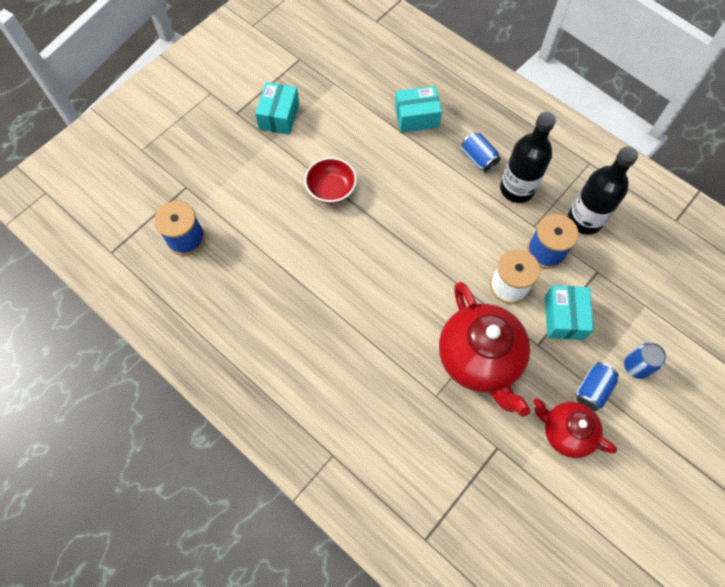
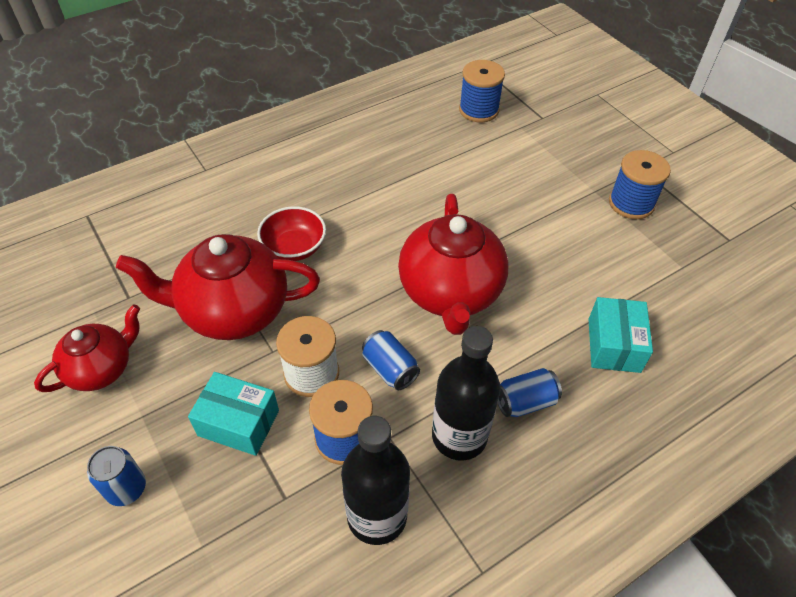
camera: 105 degrees right, 15 degrees down
turquoise box [255,82,299,135] -> blue spool [609,150,671,219]
red bowl [304,157,357,204] -> red bowl moved to [257,206,326,261]
blue can [576,362,619,411] -> blue can moved to [362,330,420,390]
none -> red teapot [398,194,508,335]

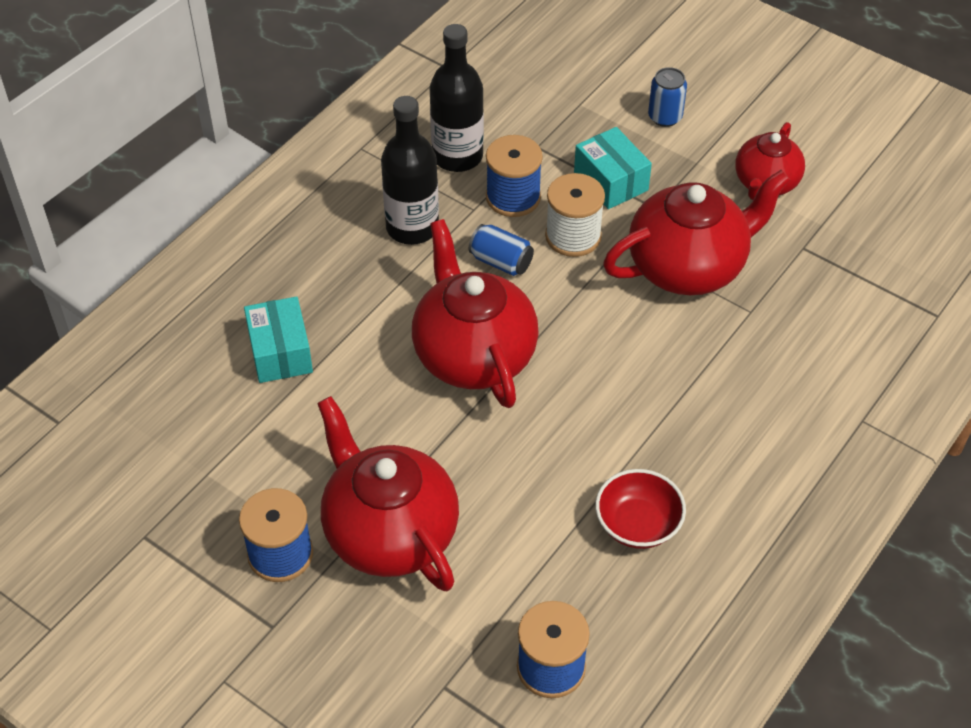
camera: 160 degrees right, 0 degrees up
turquoise box [188,372,279,456] -> turquoise box turned 60 degrees clockwise [574,127,652,209]
red bowl [257,206,326,261] -> red bowl moved to [595,469,686,549]
blue can [498,368,562,417] -> none
none -> red teapot [317,396,459,591]

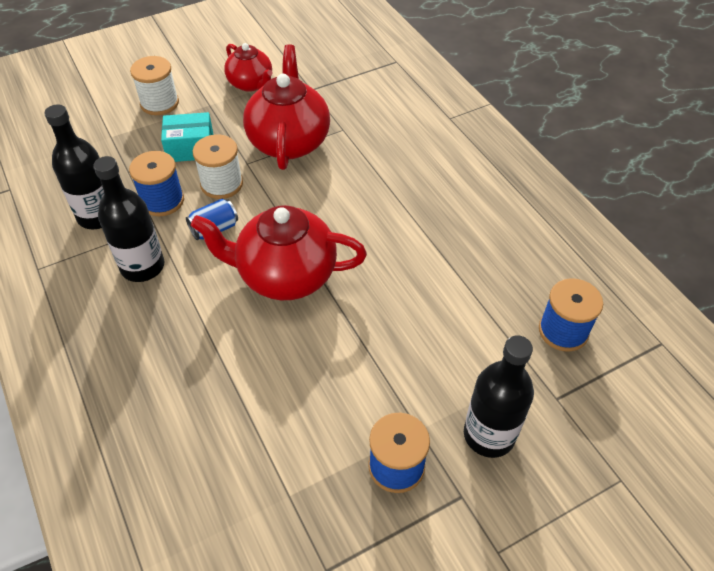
camera: 65 degrees left, 0 degrees up
turquoise box [244,296,313,383] -> none
red teapot [317,396,459,591] -> none
red bowl [595,469,686,549] -> none
blue can [648,67,687,127] -> white spool [130,56,179,115]
none -> black bottle [464,335,534,458]

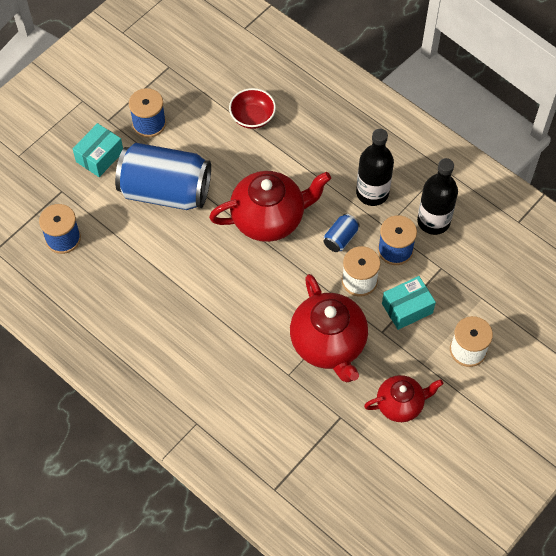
camera: 160 degrees right, 10 degrees up
red teapot [224,43,273,92] -> red teapot turned 135 degrees clockwise [364,375,443,422]
black bottle [464,335,534,458] -> turquoise box [73,123,123,177]
none -> blue can [115,143,211,210]
none -> red bowl [229,88,276,129]

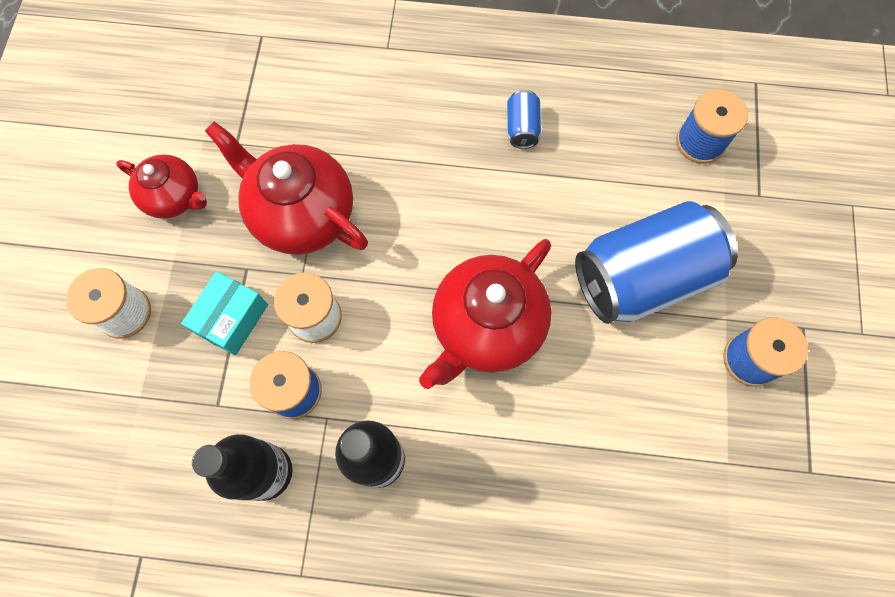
camera: 145 degrees right, 10 degrees up
turquoise box [73,123,123,177] -> none
red bowl [229,88,276,129] -> none
blue can [324,214,360,252] -> blue can moved to [507,90,541,149]
red teapot [364,375,443,422] -> red teapot turned 105 degrees counterclockwise [116,154,207,219]

